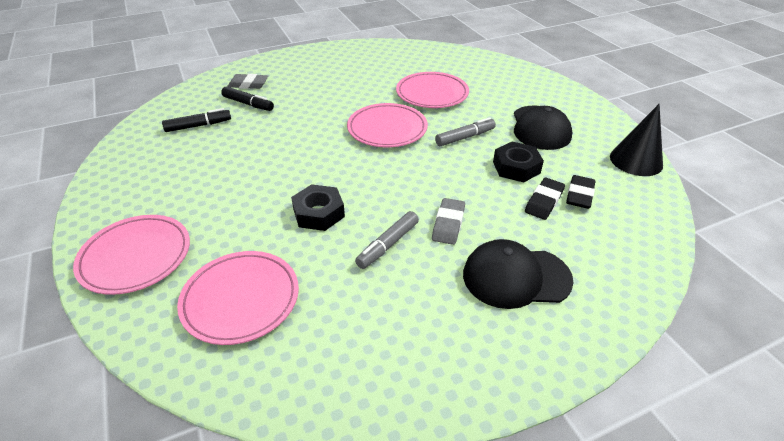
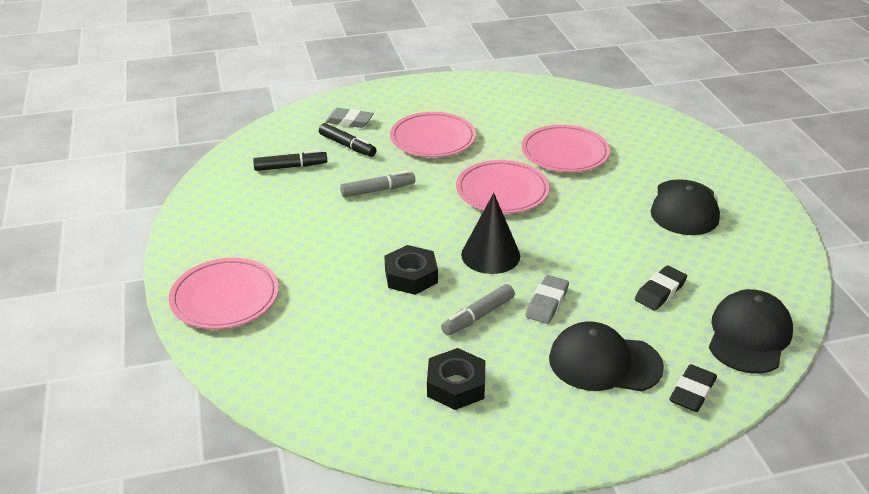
camera: 10 degrees right, 5 degrees down
pink plate [177,251,299,345] -> pink plate moved to [390,112,476,157]
grey marker [435,117,496,146] -> grey marker moved to [340,171,415,197]
black nut [493,142,544,182] -> black nut moved to [427,348,485,410]
black eraser [566,175,596,209] -> black eraser moved to [669,364,717,412]
black cone [610,104,663,176] -> black cone moved to [461,193,520,274]
none -> black cap [709,289,793,374]

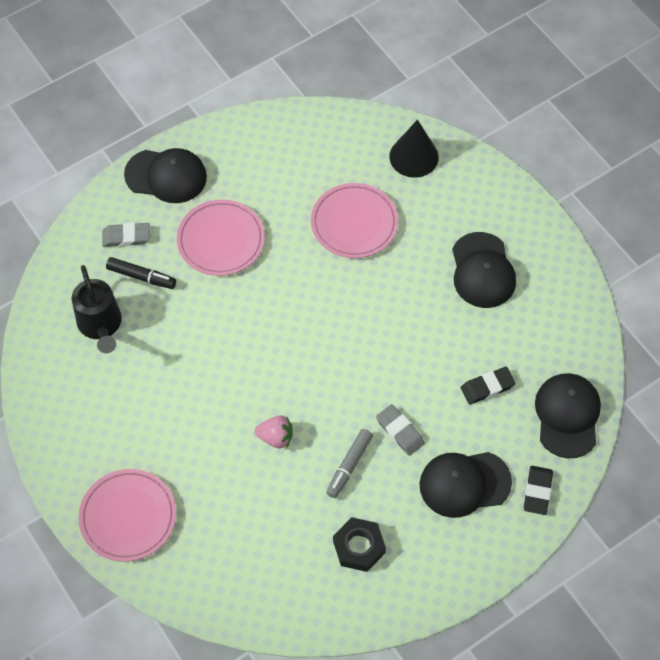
camera: 20 degrees left, 25 degrees up
black marker [253,150,327,171] -> black watering can [72,265,122,353]
grey marker [340,171,415,197] -> none
black nut [384,245,438,295] -> pink strawberry [254,415,292,448]
pink plate [456,160,550,213] -> none
black cone [461,193,520,274] -> black cone moved to [389,120,439,178]
grey eraser [525,275,569,324] -> grey eraser turned 45 degrees counterclockwise [376,404,425,456]
black eraser [635,265,687,311] -> black eraser turned 45 degrees clockwise [461,367,515,405]
none -> black cap [124,148,207,203]

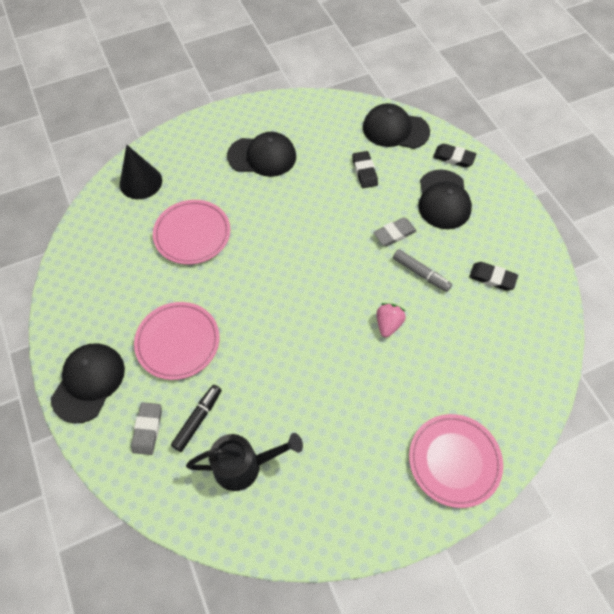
camera: 80 degrees left, 0 degrees up
black nut [333,517,386,572] -> black eraser [469,262,518,291]

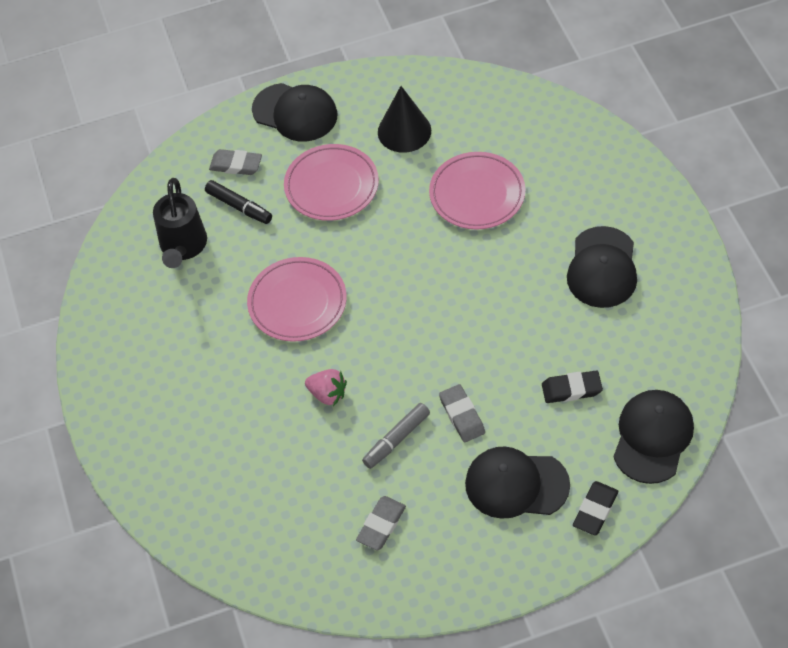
camera: 100 degrees right, 5 degrees down
black cone [120,145,162,199] -> black cone moved to [378,86,431,153]
pink plate [409,414,503,508] -> pink plate moved to [247,257,347,342]
black eraser [469,262,518,291] -> grey eraser [356,496,406,550]

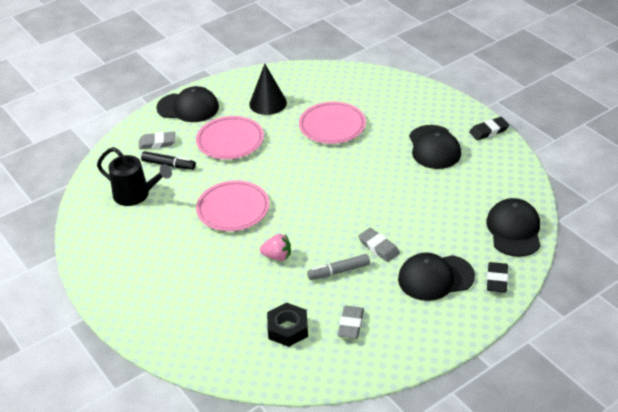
camera: 20 degrees left, 15 degrees down
black watering can [153,178,207,268] -> black watering can turned 45 degrees counterclockwise [97,147,172,206]
grey marker [362,403,430,469] -> grey marker turned 45 degrees clockwise [307,254,370,280]
black eraser [542,371,603,403] -> black eraser moved to [469,117,509,140]
none -> black nut [267,303,308,347]

